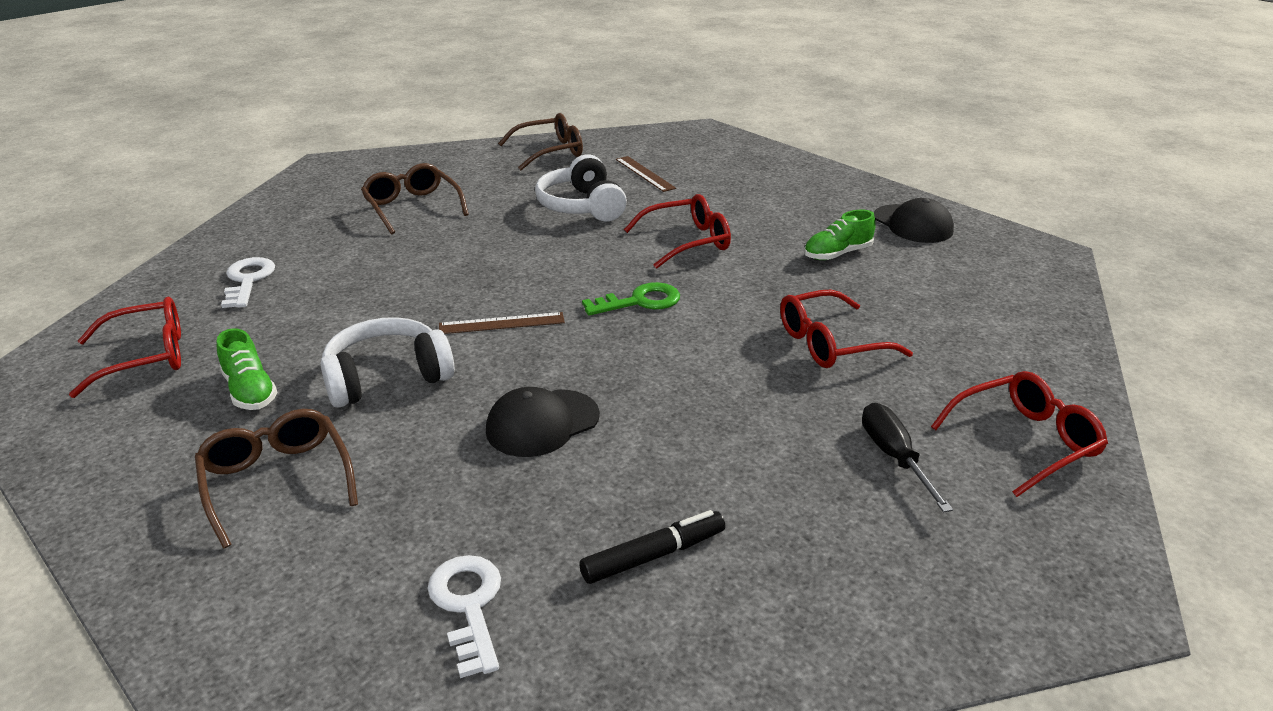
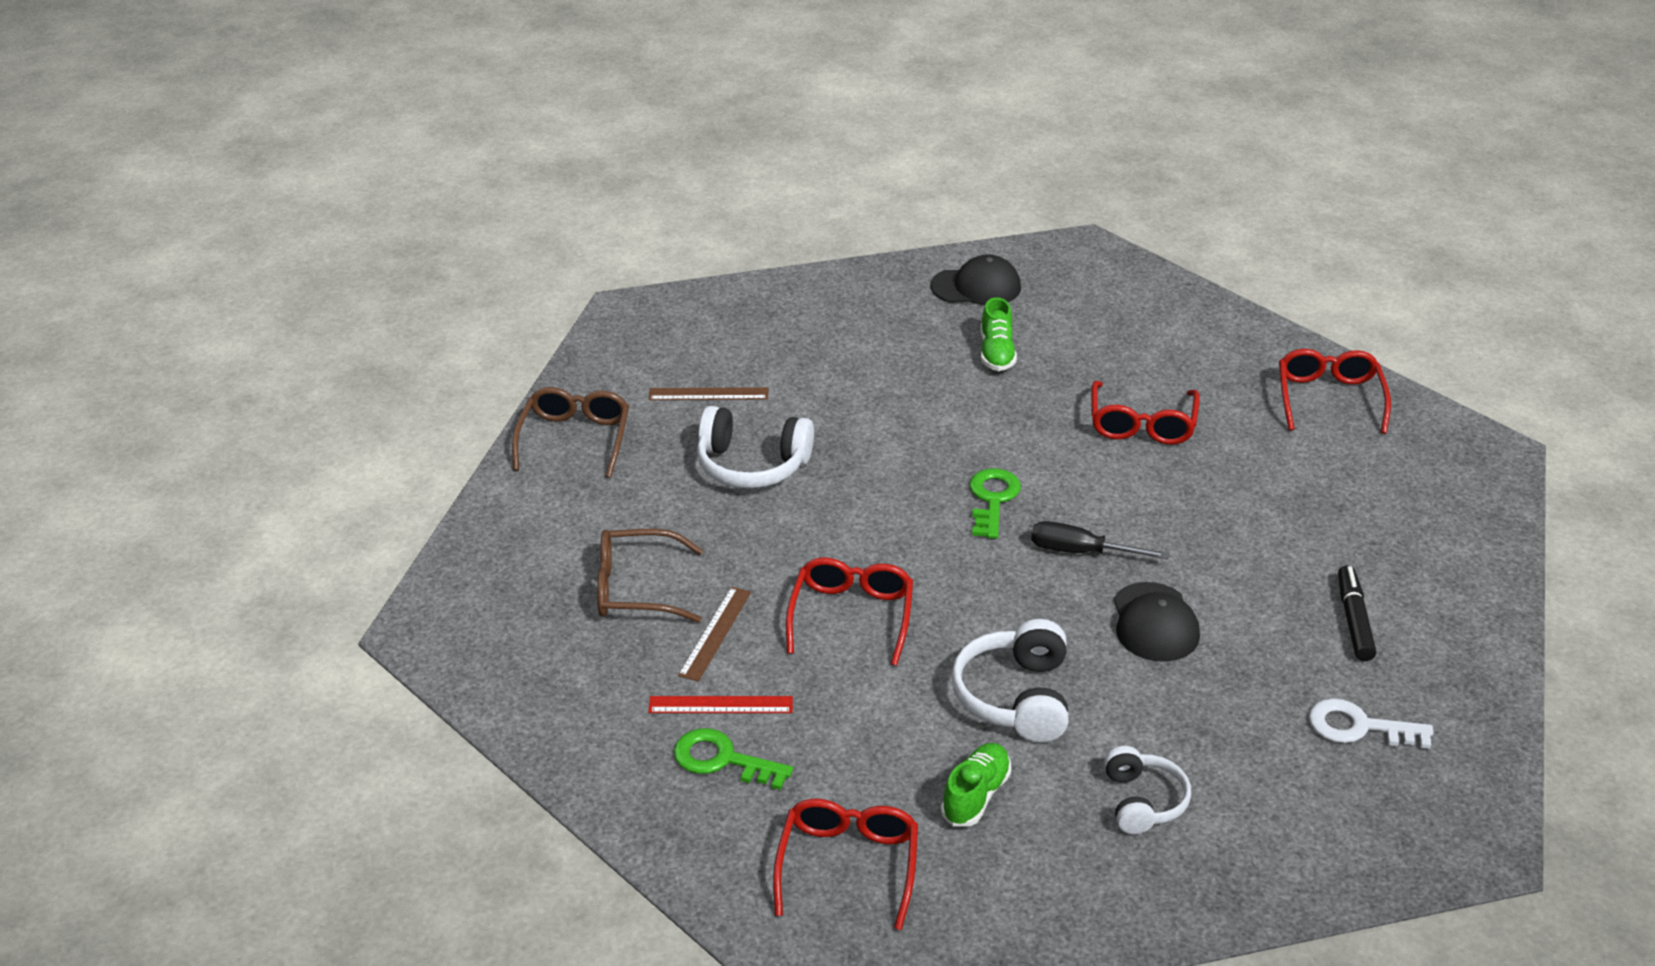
camera: 60 degrees left, 5 degrees up
brown glasses [195,409,358,549] -> white headphones [1104,746,1191,834]
green shoe [217,328,278,410] -> green shoe turned 60 degrees counterclockwise [941,743,1011,826]
white key [221,257,275,308] -> green key [674,728,793,790]
brown ruler [439,312,565,334] -> brown ruler moved to [678,587,751,682]
red glasses [624,194,731,269] -> red glasses moved to [786,558,913,666]
black screwdriver [862,403,953,512] -> black screwdriver moved to [1031,521,1169,559]
none -> red ruler [648,696,793,713]

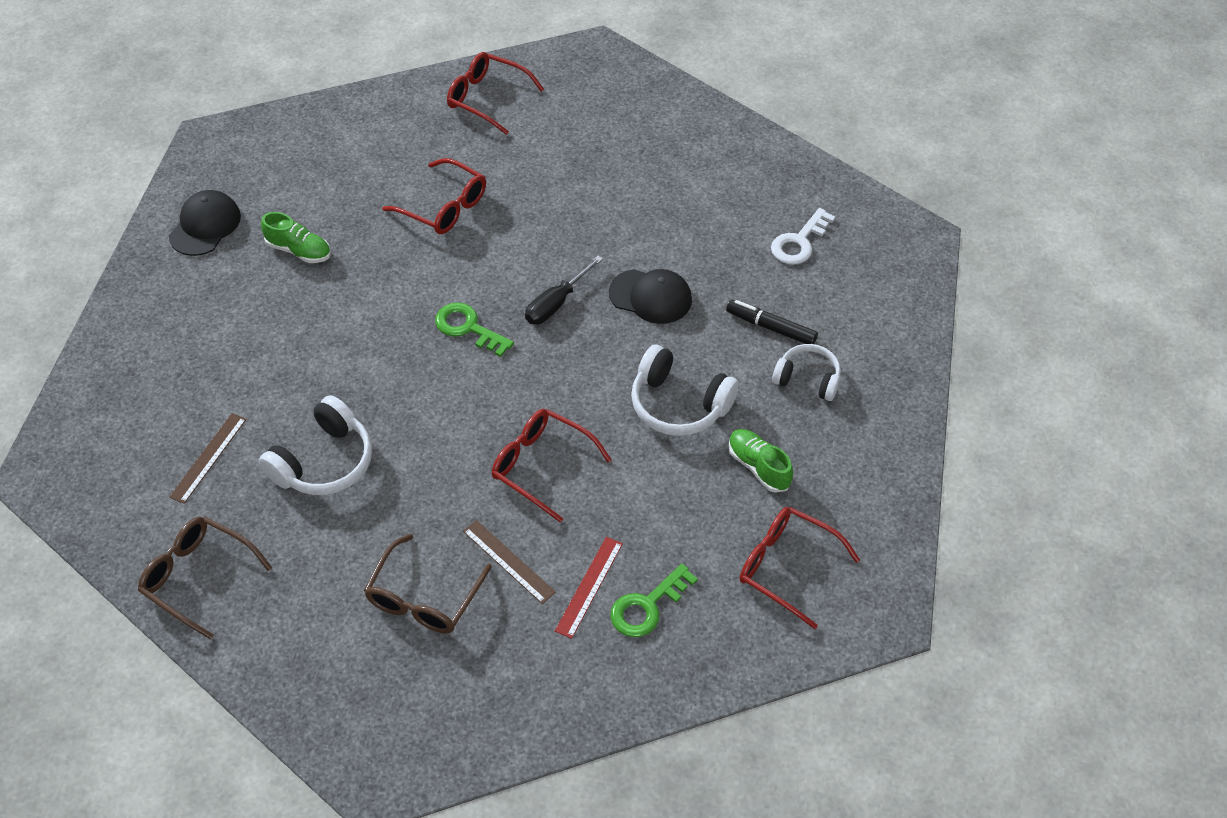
camera: 65 degrees left, 15 degrees up
black marker [1338,565,1376,661] -> black marker moved to [726,300,818,344]

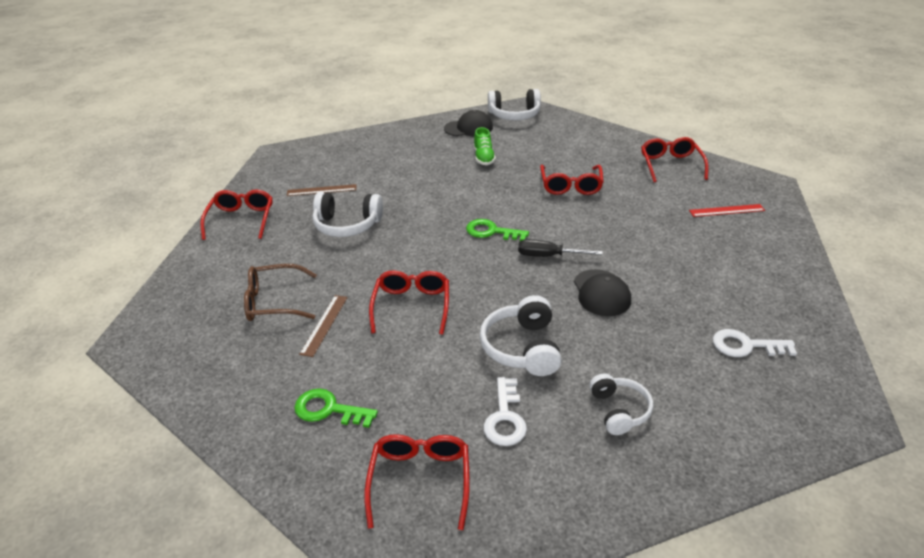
camera: 60 degrees right, 15 degrees down
brown glasses [138,517,272,640] -> red glasses [200,190,273,240]
green key [435,302,514,357] -> green key turned 75 degrees counterclockwise [466,219,529,241]
red ruler [555,537,623,639] -> red ruler moved to [689,204,765,217]
black marker [726,300,818,344] -> none
green shoe [728,429,793,493] -> white key [484,377,527,446]
none -> white headphones [488,89,541,120]

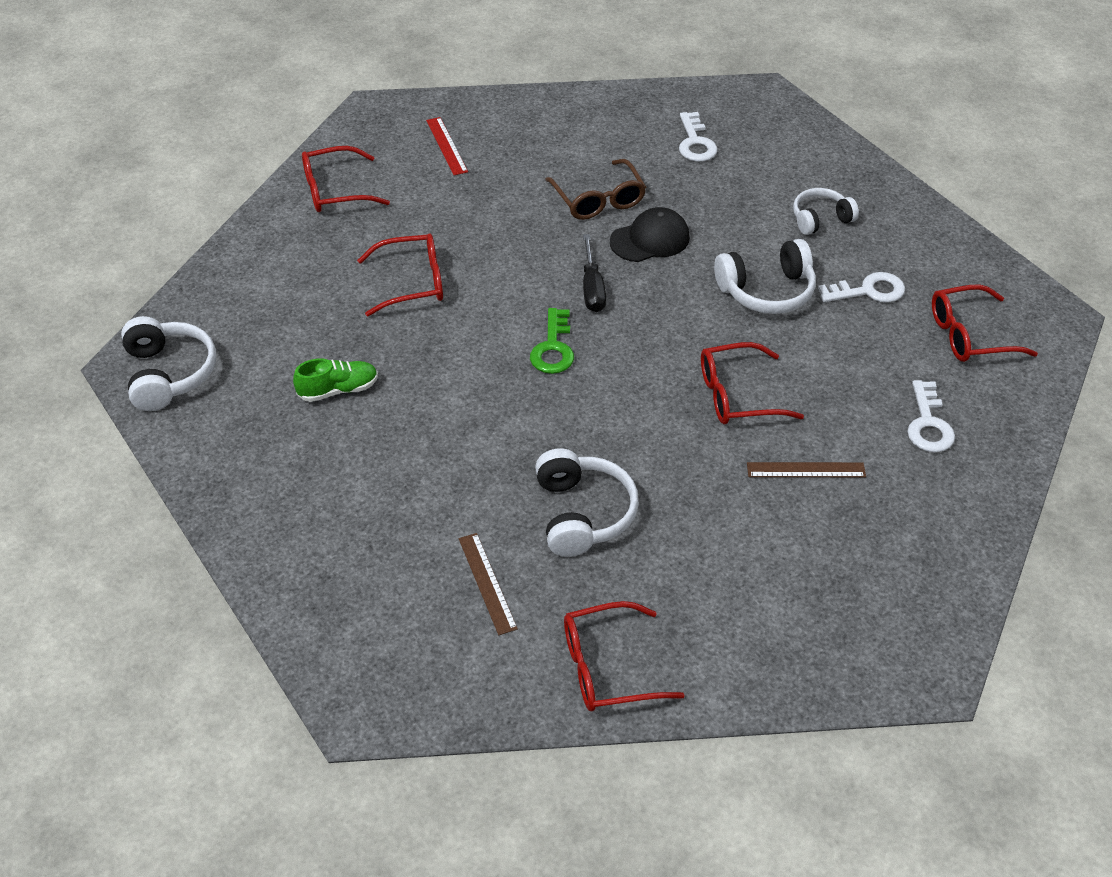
camera: 105 degrees left, 10 degrees up
brown glasses [244,264,317,321] -> brown glasses moved to [545,159,646,220]
green key [294,388,378,428] -> white key [907,380,955,453]
black cap [444,110,493,136] -> none

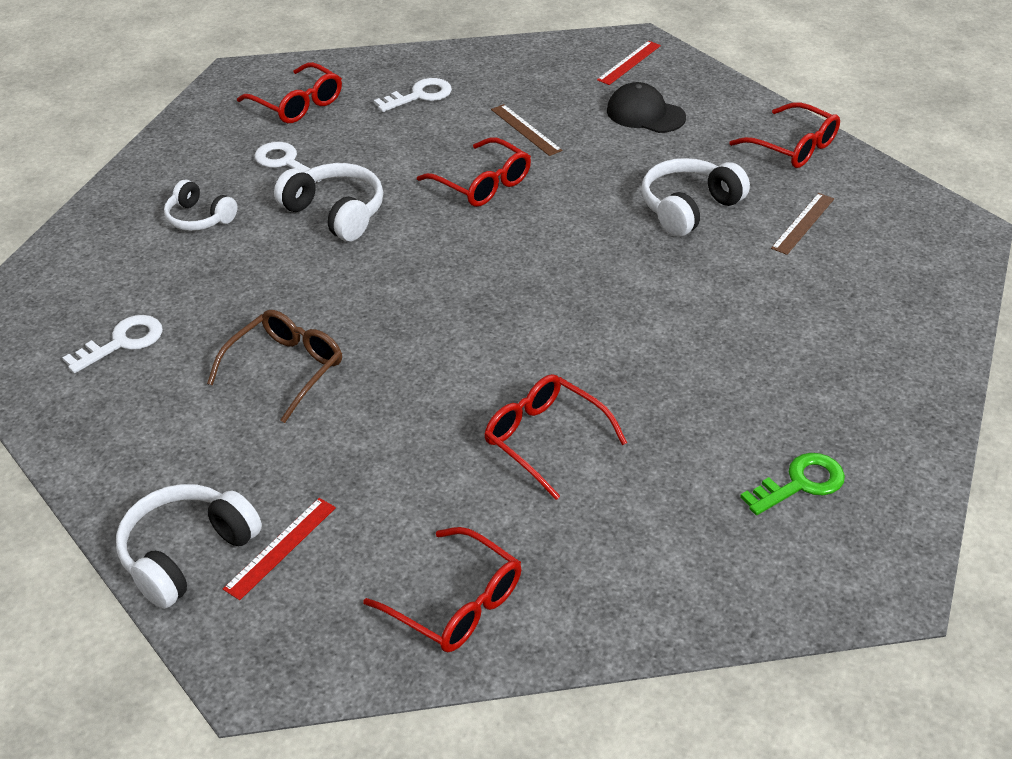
camera: 125 degrees left, 5 degrees down
white headphones [121,316,216,411] -> white headphones moved to [116,484,262,609]
green shoe [293,358,378,402] -> none
green key [530,308,574,374] -> green key moved to [740,453,845,515]
black screwdriver [583,234,606,312] -> none
black cap [610,207,690,262] -> black cap moved to [607,82,686,133]
none -> red ruler [597,41,661,85]

